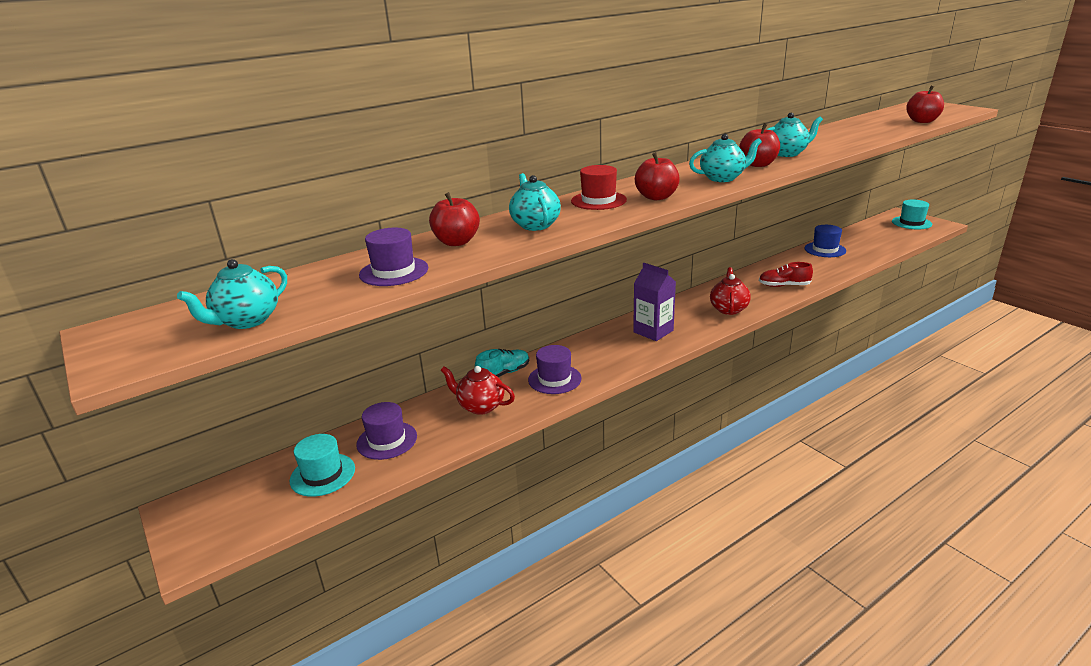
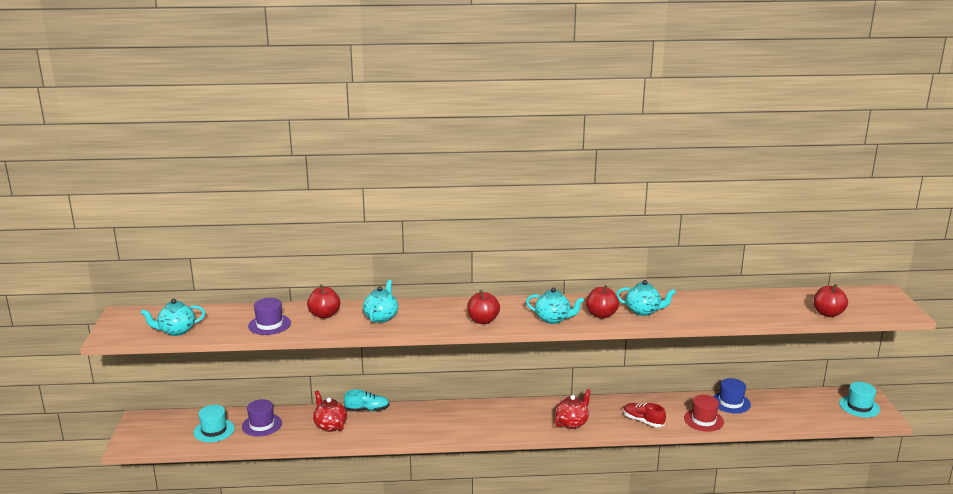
camera: 30 degrees right, 5 degrees down
purple hat [528,345,582,394] -> none
red hat [571,165,627,210] -> red hat moved to [684,395,724,432]
purple carton [633,263,676,341] -> none

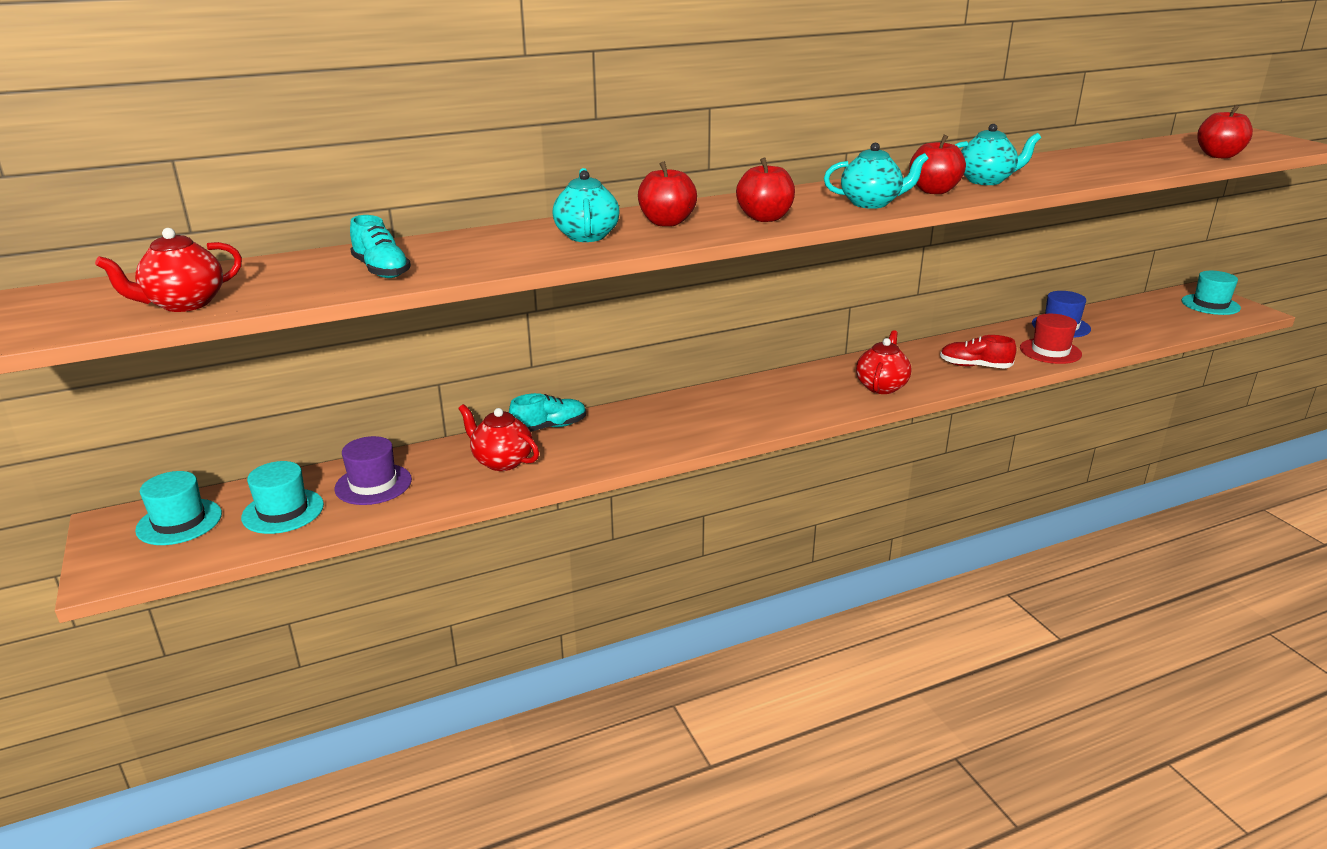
camera: 20 degrees left, 5 degrees up
turquoise teapot [141,299,206,336] -> red teapot [95,228,242,312]
purple hat [248,298,291,335] -> turquoise shoe [350,215,411,278]
red apple [307,284,340,319] -> red apple moved to [638,161,697,227]
none -> turquoise hat [135,471,222,545]

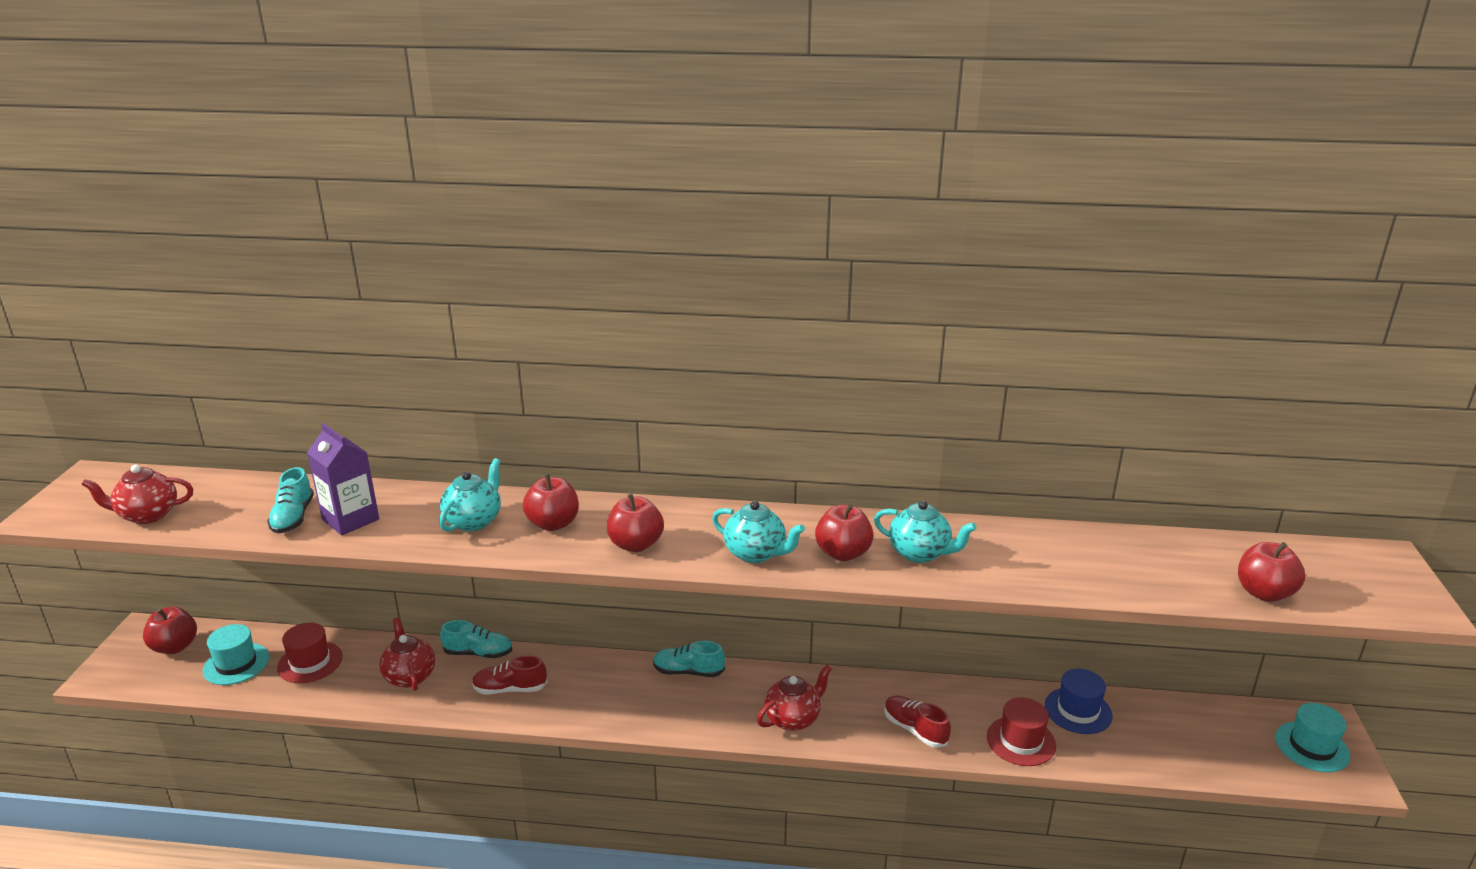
camera: 30 degrees right, 0 degrees up
turquoise hat [135,471,222,545] -> red apple [143,606,197,654]
purple hat [335,436,412,505] -> red hat [277,623,343,683]
none -> purple carton [307,423,379,535]
none -> red shoe [472,655,547,694]
none -> turquoise shoe [653,641,725,677]

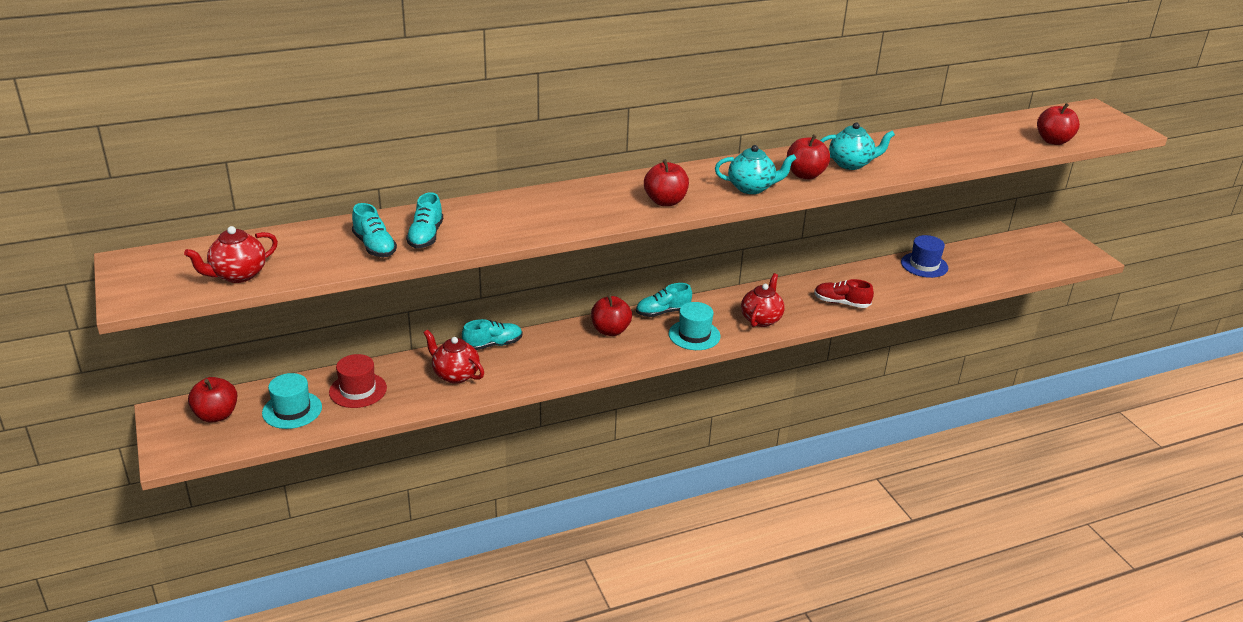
camera: 30 degrees left, 5 degrees up
purple carton [307,423,379,535] -> turquoise shoe [406,192,443,248]
turquoise teapot [439,458,501,532] -> none
red shoe [472,655,547,694] -> none
red apple [523,474,579,531] -> red apple moved to [591,294,632,336]
red hat [987,697,1056,766] -> none
turquoise hat [1275,703,1350,772] -> turquoise hat moved to [669,302,721,350]

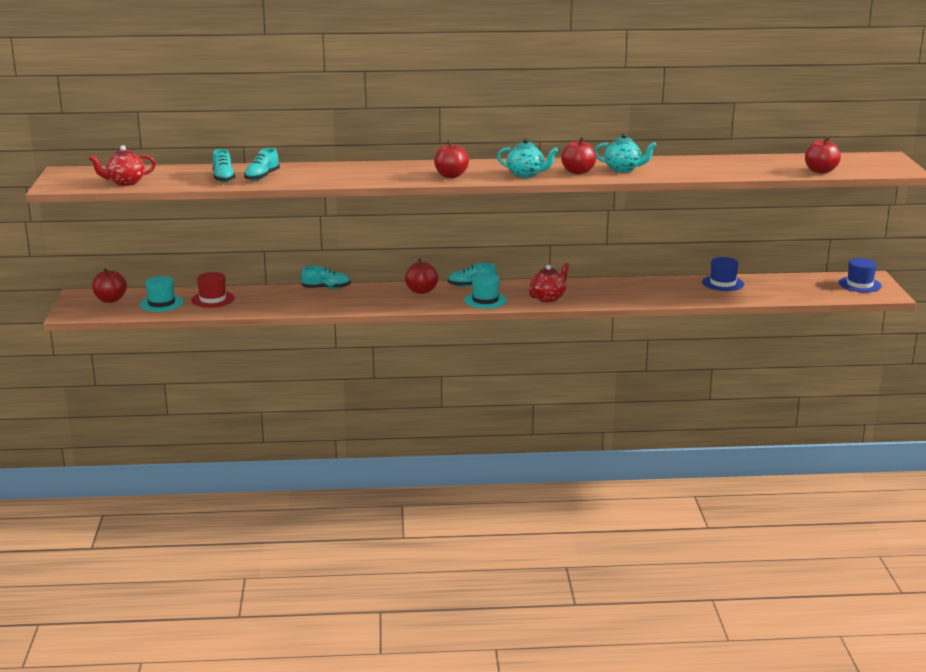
camera: 20 degrees right, 10 degrees down
red teapot [423,330,484,384] -> none
red shoe [814,279,874,308] -> none
none -> blue hat [839,258,882,293]

